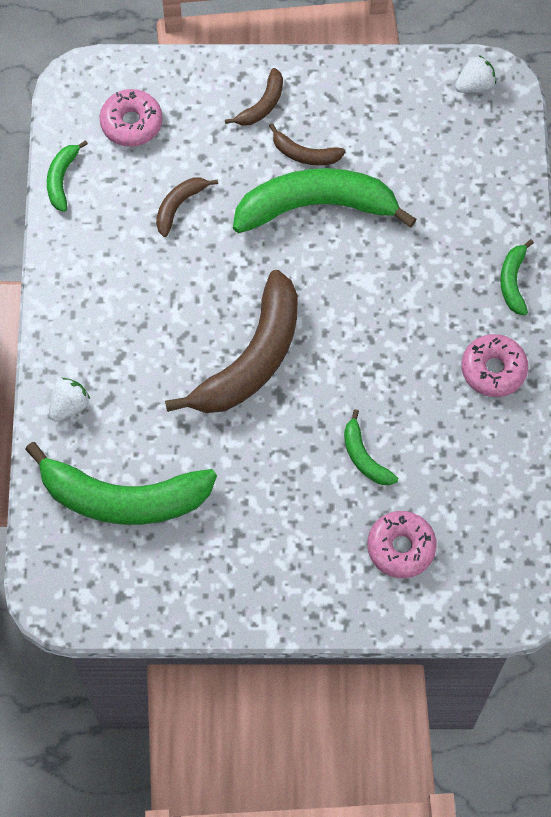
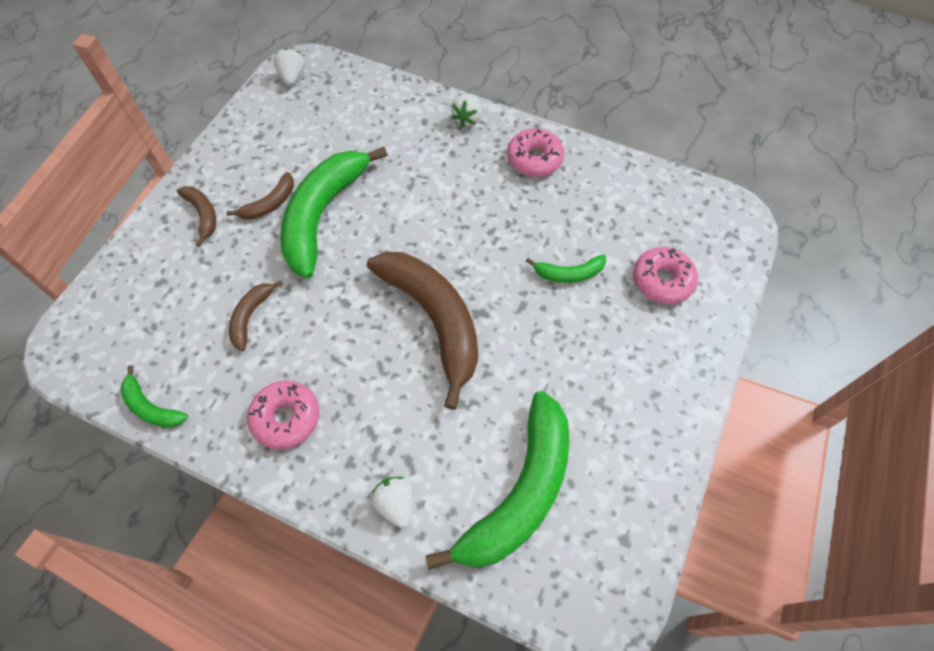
camera: 65 degrees left, 5 degrees down
pink donut [99,89,163,147] -> pink donut moved to [247,381,319,450]
brown banana [156,177,218,237] -> brown banana turned 45 degrees clockwise [229,281,283,351]
green banana [500,239,534,315] -> white strawberry [451,94,482,127]

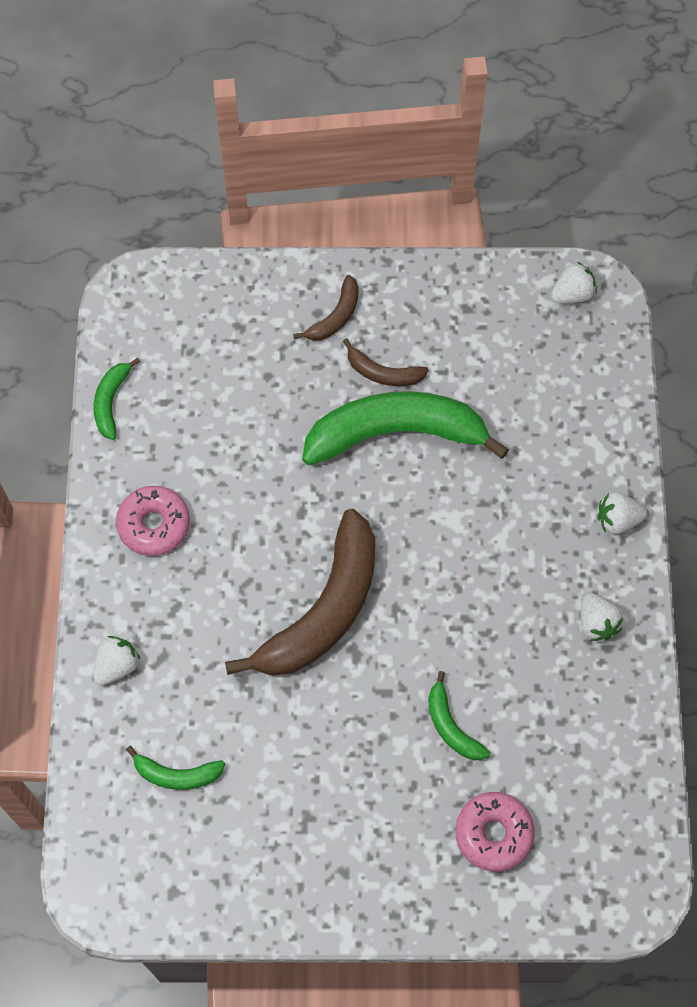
camera: 65 degrees right, 5 degrees up
brown banana [229,281,283,351] -> none
green banana [425,391,569,570] -> green banana [126,746,225,790], size x0.46
pink donut [507,129,564,177] -> white strawberry [581,593,623,641]

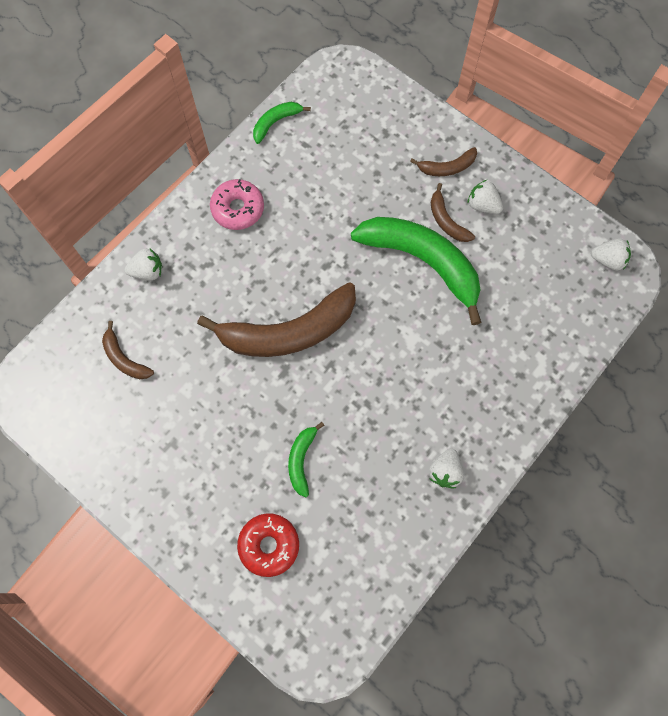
camera: 40 degrees right, 5 degrees up
green banana [126,746,225,790] -> brown banana [102,321,154,379]
pink donut [455,792,535,872] -> red donut [237,513,299,577]
white strawberry [598,492,648,534] -> white strawberry moved to [467,180,503,214]

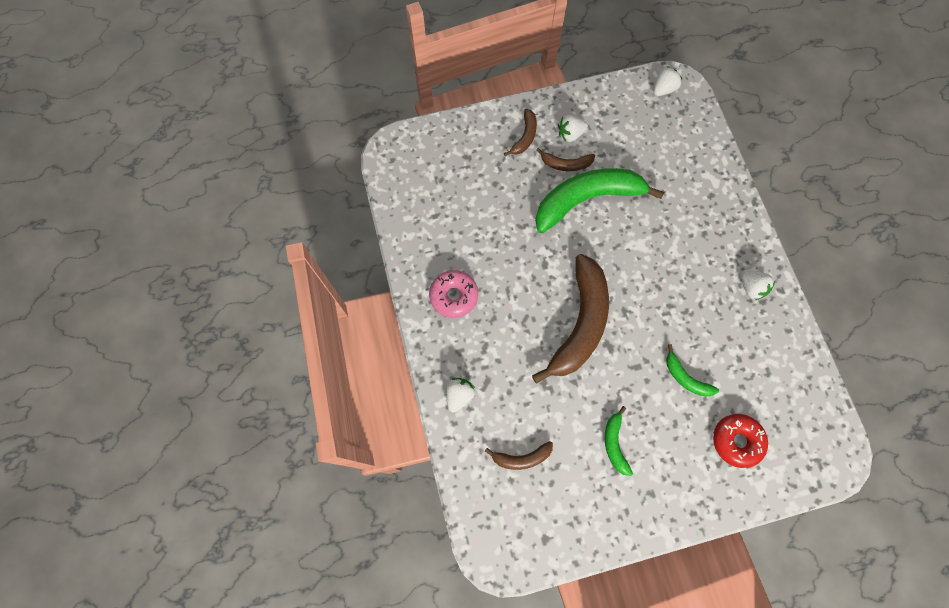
camera: 55 degrees left, 0 degrees up
green banana [253,102,311,144] -> green banana moved to [605,406,633,476]

